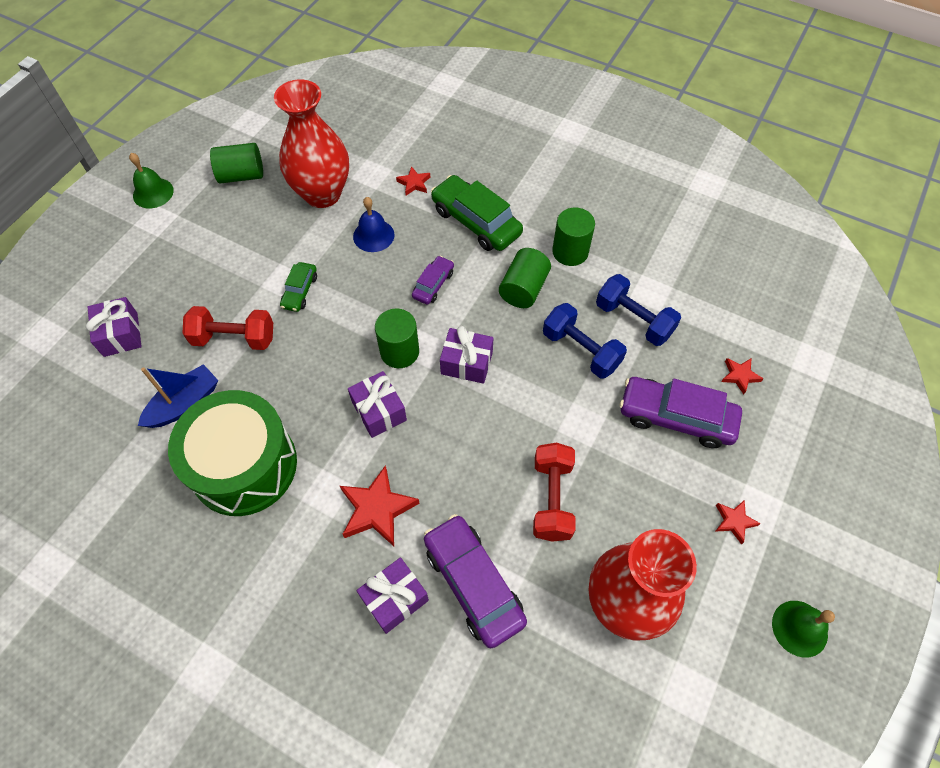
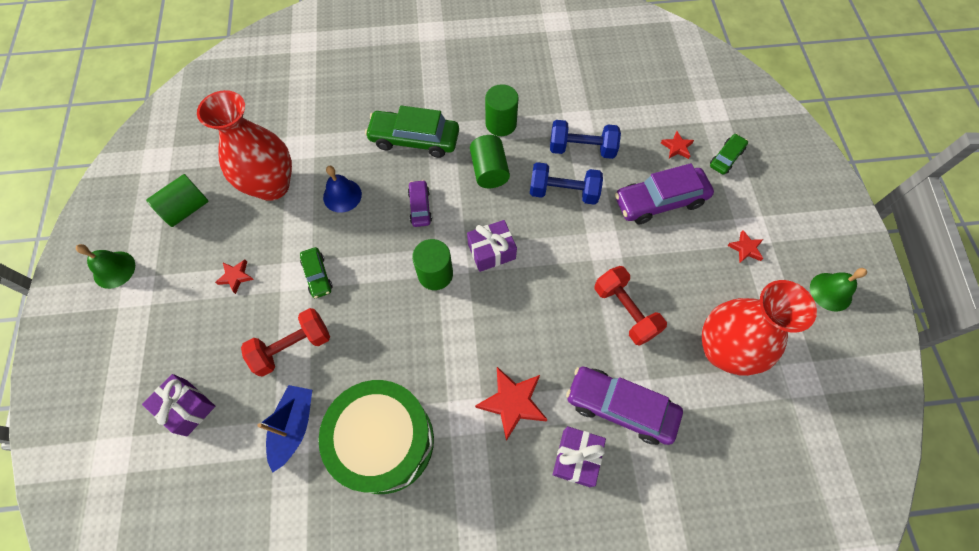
camera: 35 degrees left, 5 degrees up
purple gift [348,371,407,438] -> none
red star [396,166,430,195] -> red star moved to [215,259,254,294]
none -> green car [710,134,748,174]

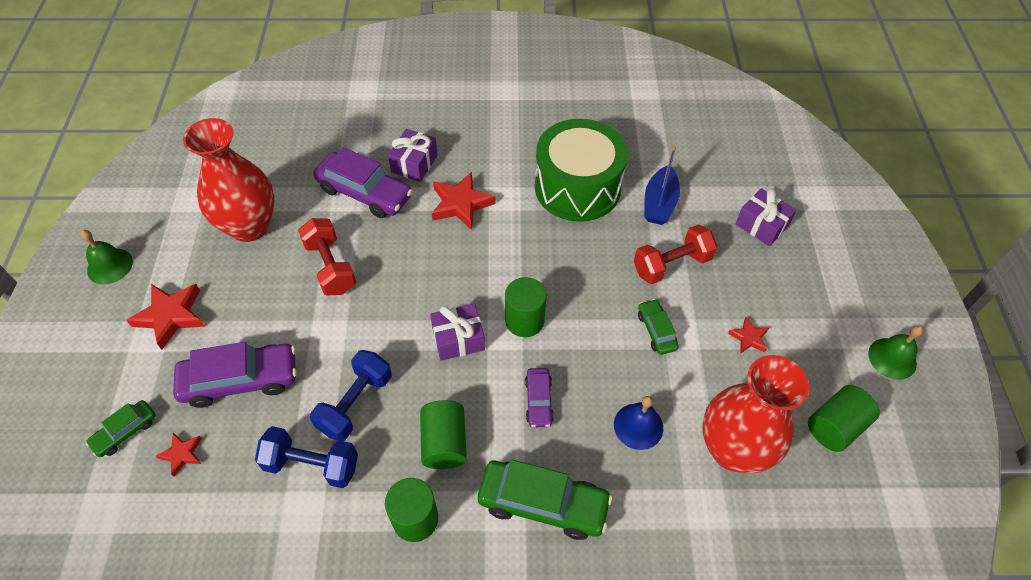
camera: 175 degrees left, 10 degrees down
blue dumbbell [530,162,603,205] -> blue dumbbell turned 75 degrees counterclockwise [310,350,392,441]
red star [727,230,764,263] -> red star [126,284,205,350], size x1.83

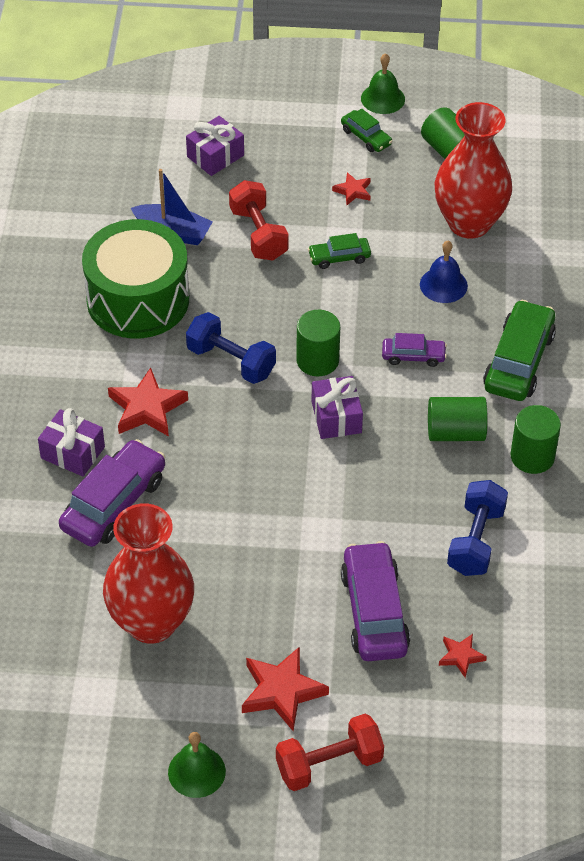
camera: 85 degrees left, 5 degrees down
green car [85,400,156,457] -> green car moved to [341,108,393,152]
red dumbbell [298,218,356,295] -> red dumbbell moved to [276,714,384,791]
blue dumbbell [310,350,392,441] -> blue dumbbell moved to [186,312,276,384]

